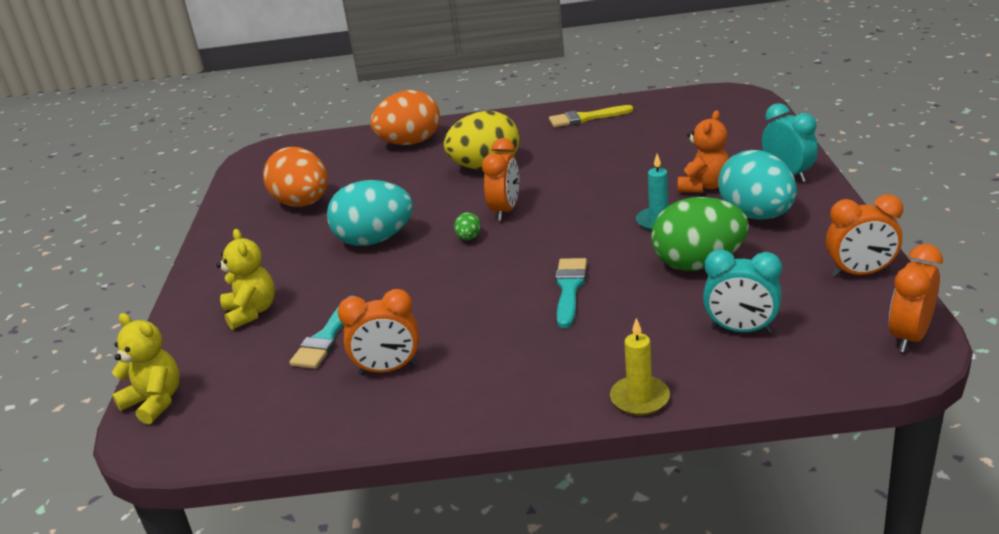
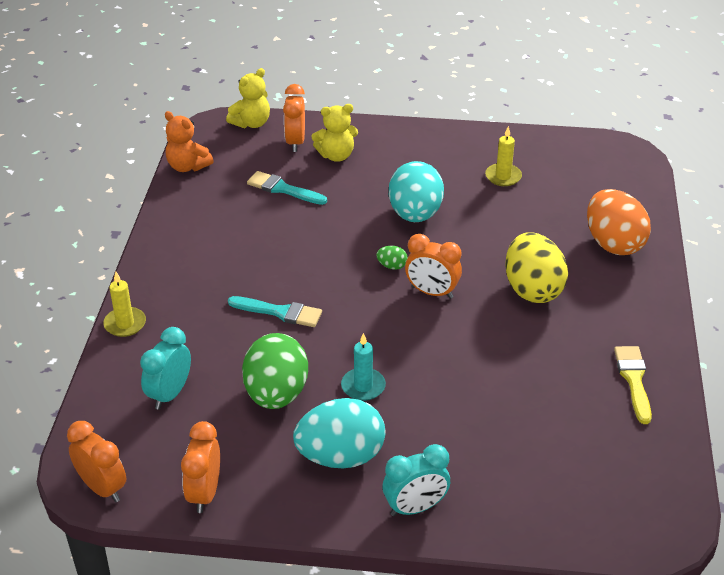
camera: 95 degrees right, 10 degrees up
orange egg [263,147,328,207] -> yellow candle [485,126,522,186]
orange clock [338,289,419,375] -> orange clock moved to [283,84,305,152]
orange teddy bear [678,110,729,193] -> orange teddy bear moved to [165,111,214,172]

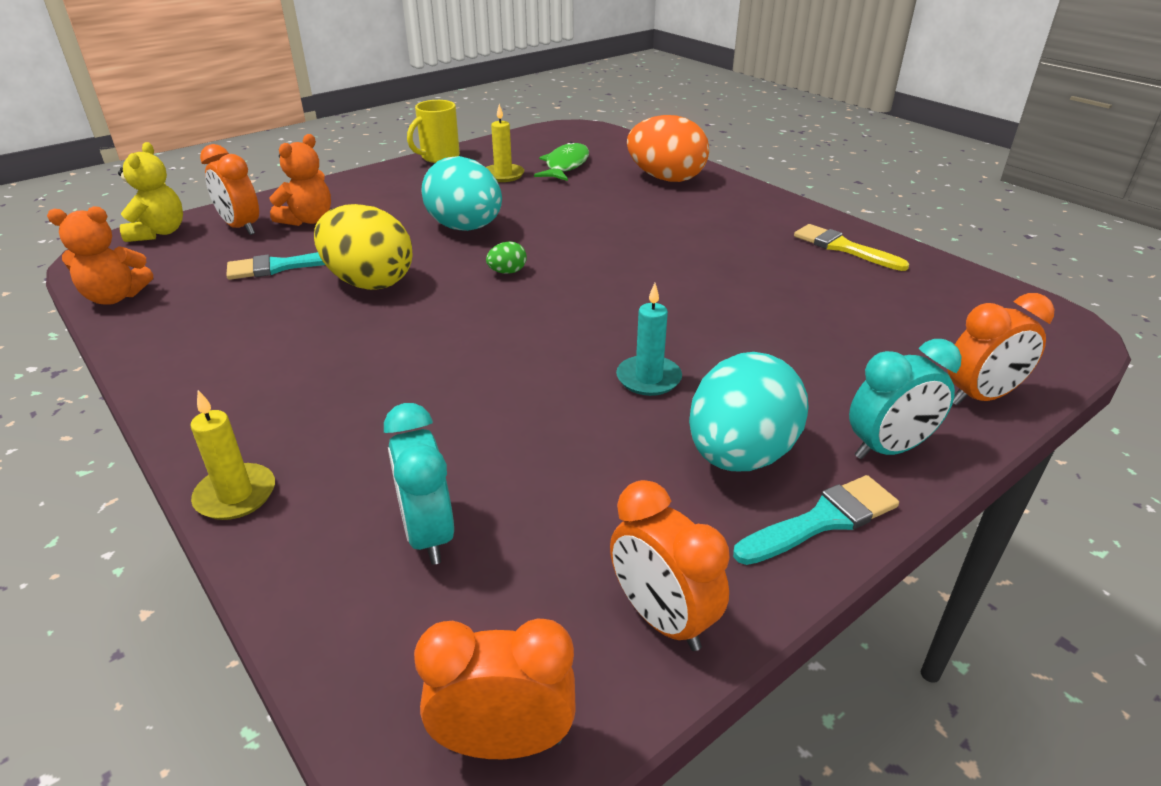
camera: 45 degrees left, 5 degrees down
turquoise brush [228,296,322,327] -> turquoise brush moved to [733,475,899,565]
green egg [242,333,308,409] -> none
yellow teddy bear [311,104,358,162] -> orange teddy bear [269,134,331,226]
turquoise clock [383,444,450,516] -> turquoise clock turned 45 degrees clockwise [849,339,961,459]
orange clock [405,234,462,299] -> orange clock moved to [947,293,1054,405]
yellow egg [505,232,568,303] -> yellow egg moved to [314,204,413,290]
none -> yellow mug [407,100,460,163]
none -> green fish [534,142,589,181]

